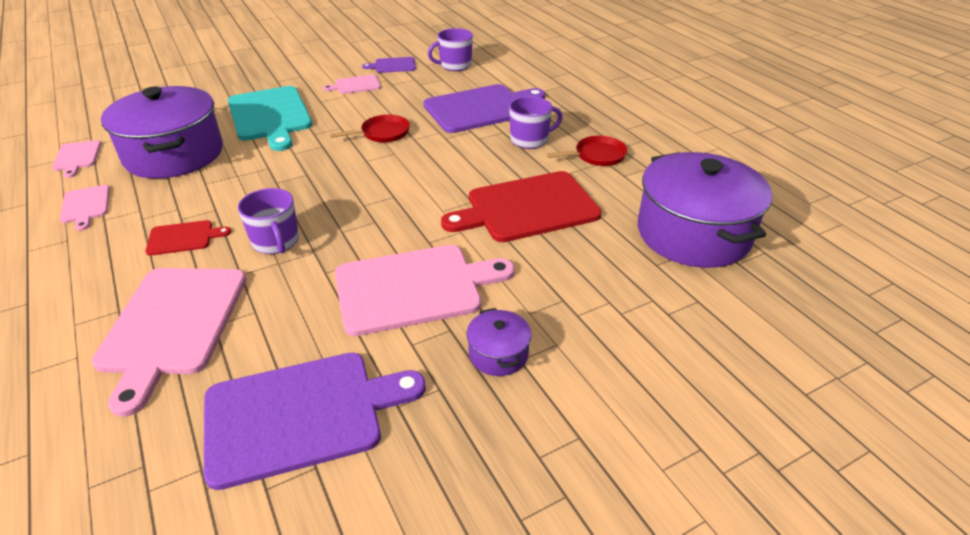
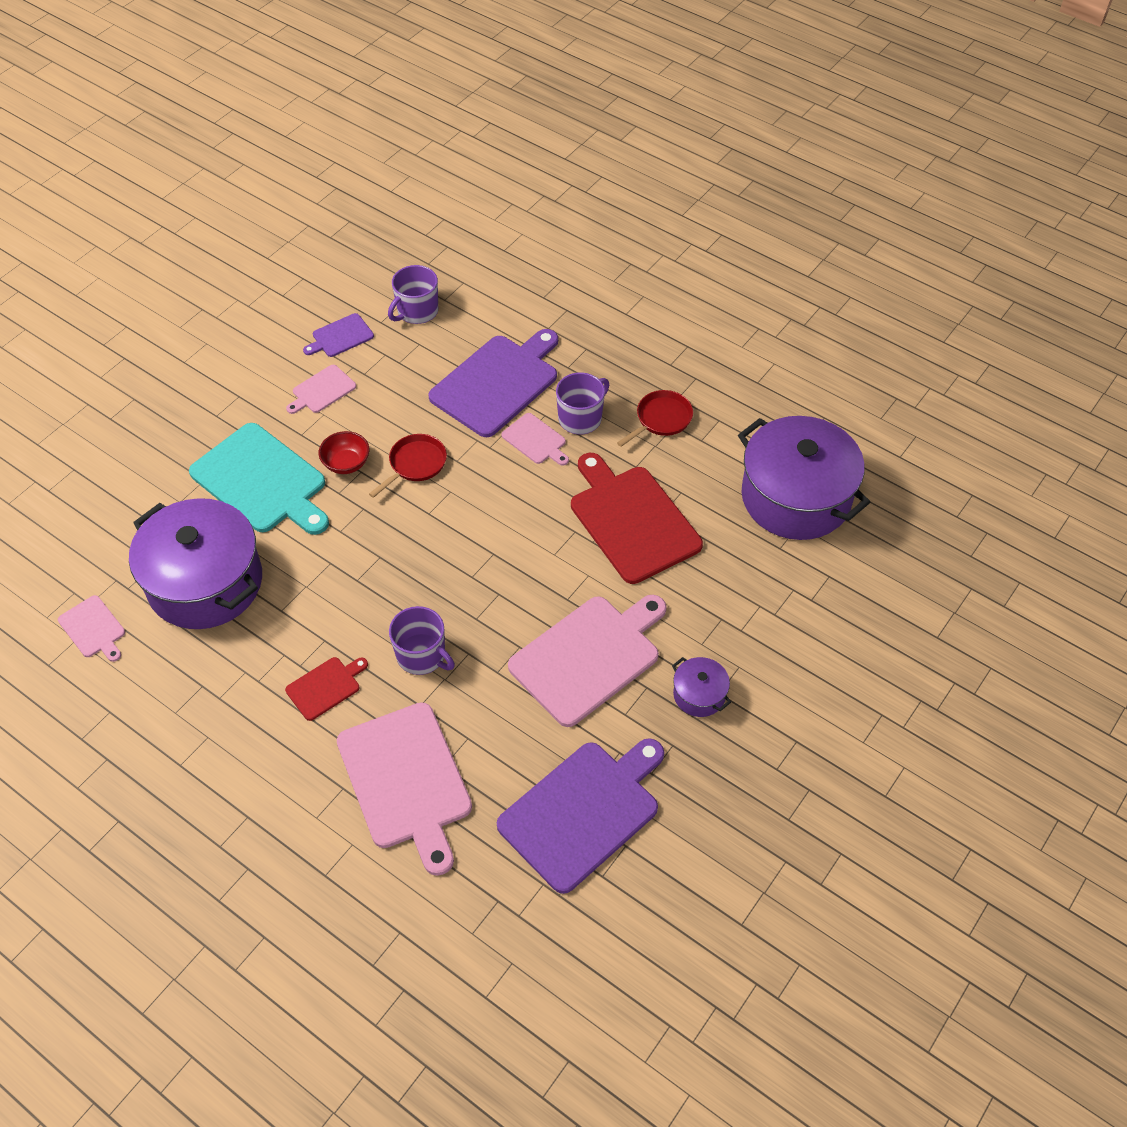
camera: 25 degrees left, 15 degrees up
pink cutting board [60,185,110,231] -> pink cutting board moved to [501,413,569,466]
red cutting board [441,171,602,242] -> red cutting board turned 105 degrees clockwise [571,453,703,584]
none -> red bowl [318,431,369,474]

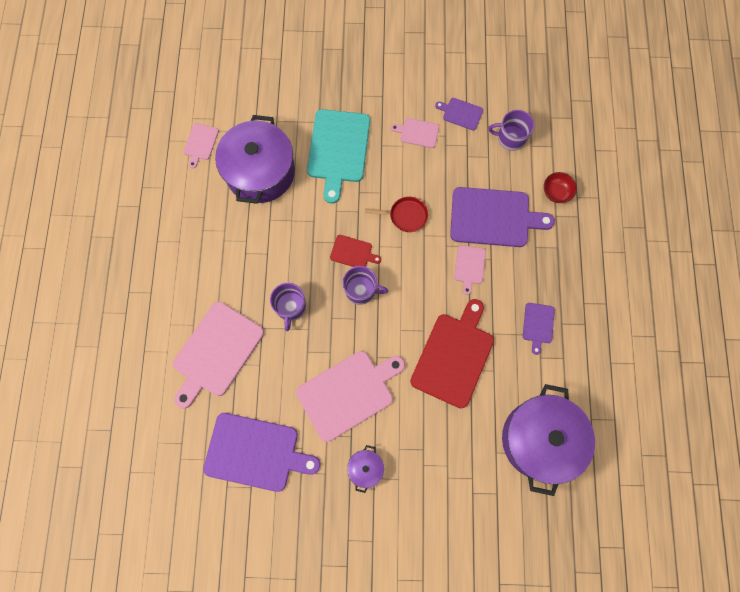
camera: 55 degrees right, 20 degrees up
red cutting board [285,657,368,721] -> red cutting board moved to [330,235,381,267]
red bowl [318,431,369,474] -> red bowl moved to [544,172,577,203]
pink cutting board [508,595,667,727] -> pink cutting board turned 45 degrees counterclockwise [296,351,405,442]
purple mug [556,373,609,434] -> purple mug moved to [343,266,388,305]
red pan [617,390,693,447] -> purple cutting board [523,303,555,355]

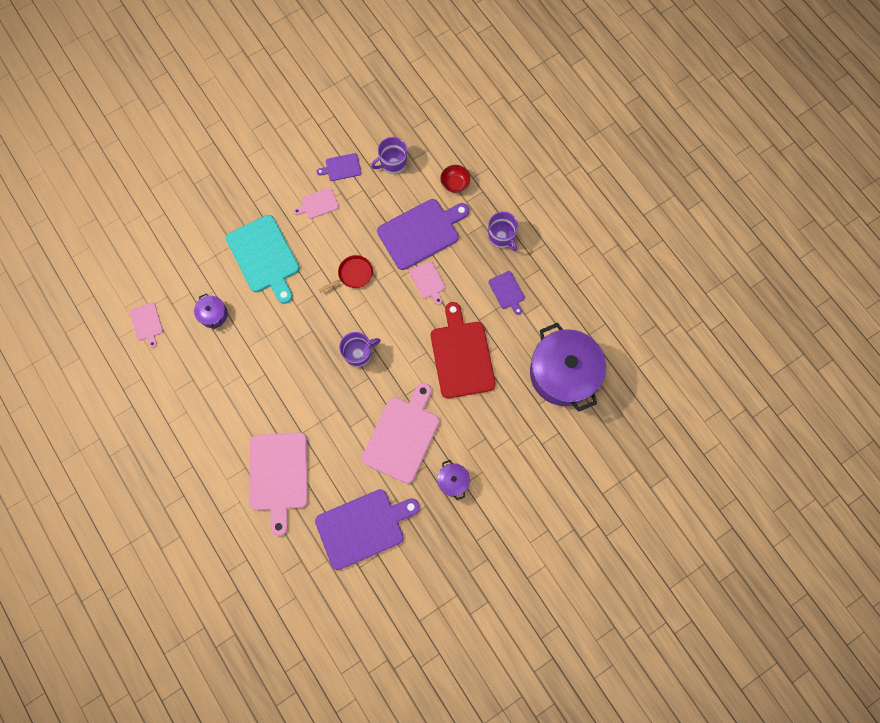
camera: 35 degrees left, 0 degrees up
purple pot [215,115,295,204] -> purple pot [194,293,228,329], size x0.43
purple mug [270,283,306,331] -> purple mug moved to [488,212,518,251]
red cutting board [330,235,381,267] -> none

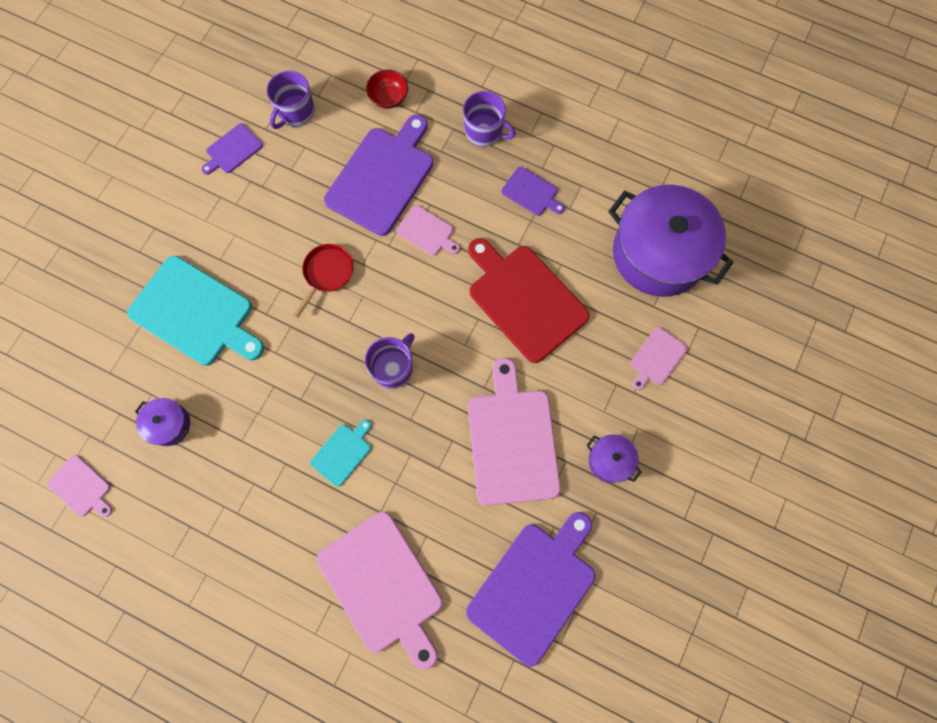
camera: 30 degrees left, 0 degrees up
pink cutting board [293,187,339,219] -> pink cutting board moved to [631,327,688,390]
none -> turquoise cutting board [310,419,372,487]

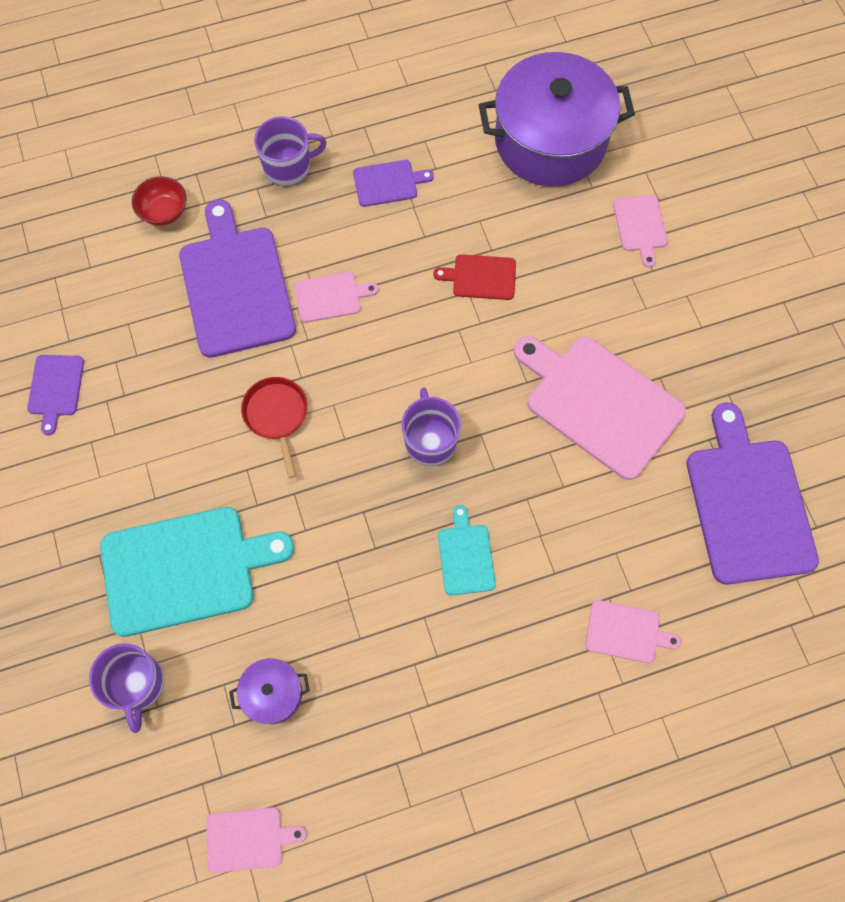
camera: 45 degrees left, 5 degrees down
purple mug [267,71,315,129] -> purple mug moved to [89,643,164,733]
pink cutting board [317,512,443,670] -> pink cutting board [585,600,681,663], size x0.48
red cutting board [468,238,590,363] -> red cutting board [433,254,516,300], size x0.48
purple pot [586,434,642,483] -> none

